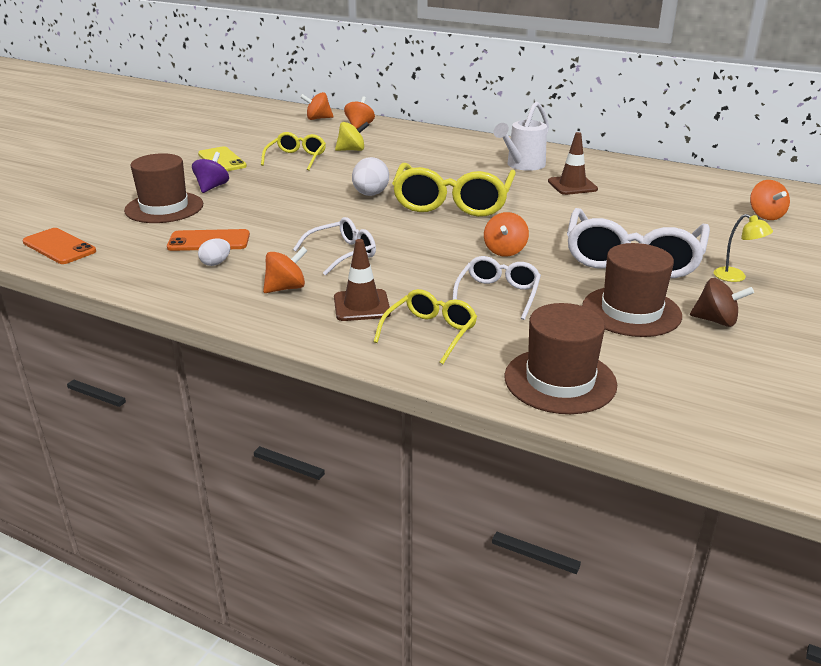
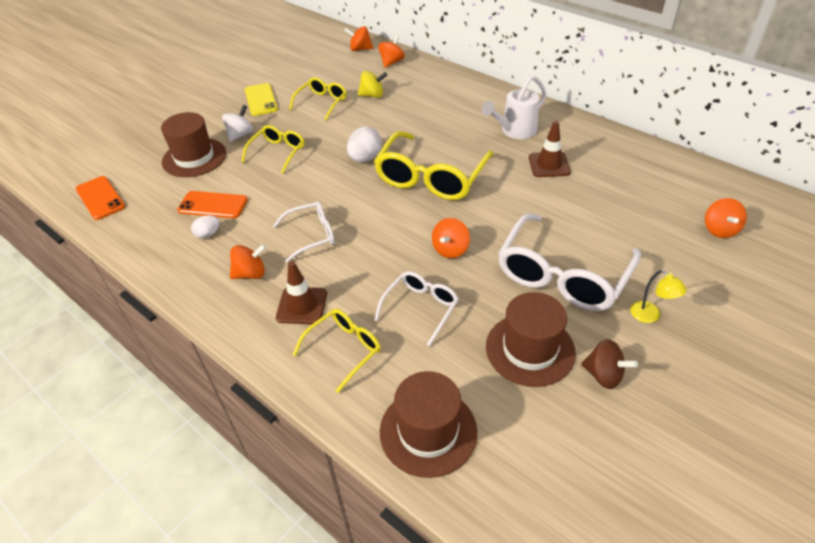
camera: 15 degrees right, 15 degrees up
purple spinning top [192,152,229,193] -> white spinning top [222,105,253,142]
none -> yellow glasses [242,125,305,173]

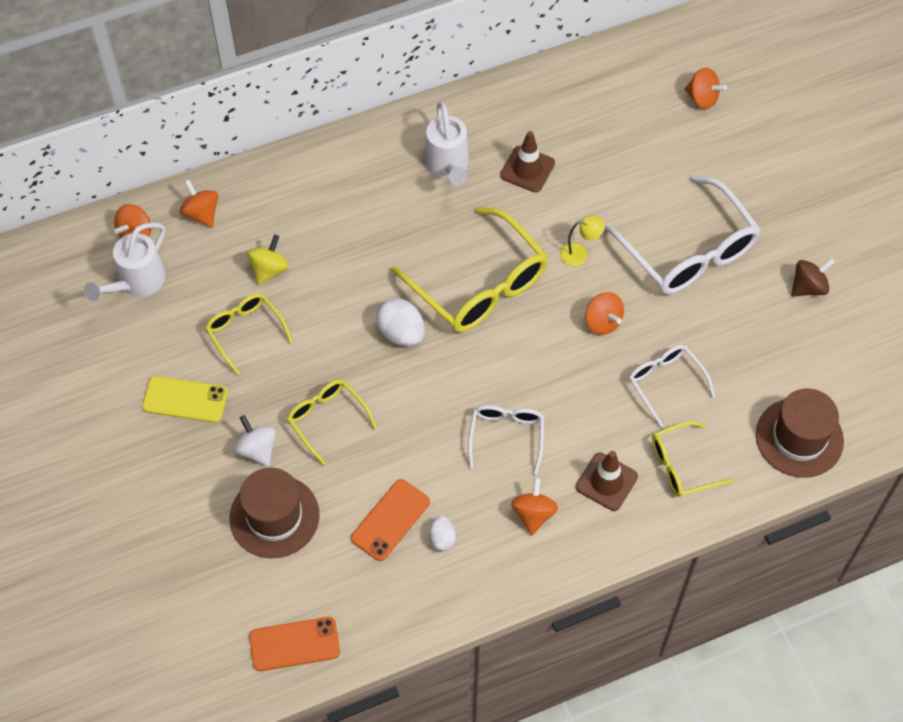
camera: 65 degrees left, 15 degrees up
yellow glasses [293,309,381,393] -> yellow glasses turned 90 degrees counterclockwise [652,421,733,497]
brown hat [486,292,576,387] -> none
yellow lamp [630,270,687,323] -> yellow lamp moved to [560,215,605,266]
none -> white watering can [84,223,166,301]

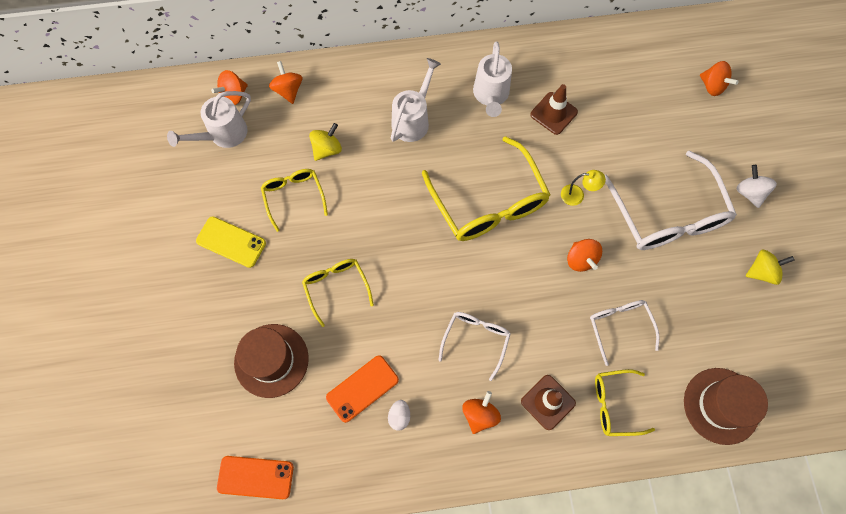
camera: 15 degrees right, 10 degrees up
white spinning top [234,415,276,466] -> white spinning top moved to [736,165,777,208]
white egg [376,298,425,346] -> none
brown spinning top [791,258,835,296] -> yellow spinning top [746,250,795,285]
none -> white watering can [391,58,441,142]

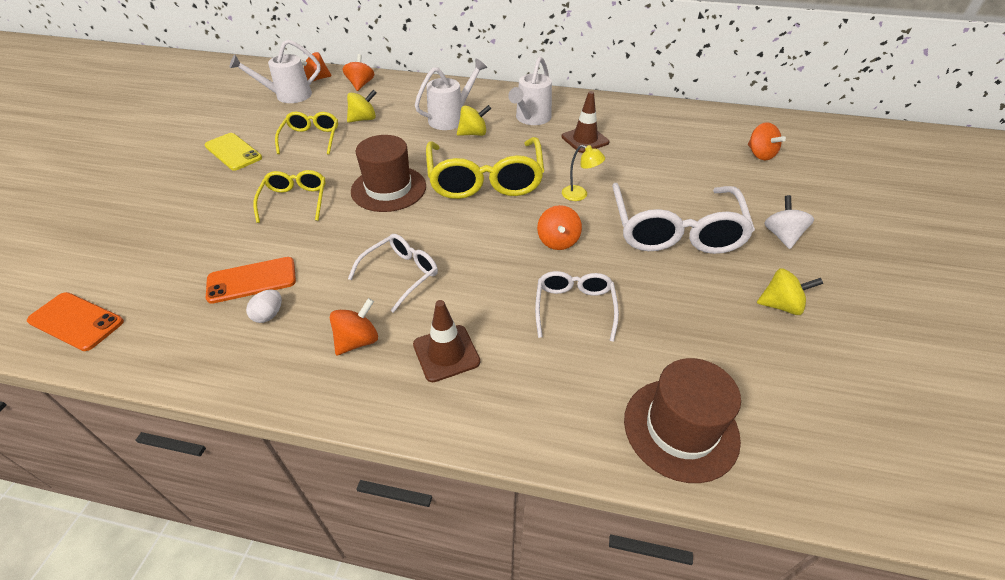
camera: 20 degrees right, 25 degrees down
brown hat [234,324,309,398] -> brown hat moved to [351,135,426,212]
yellow glasses [595,369,655,436] -> none
none -> yellow spinning top [457,105,491,136]

